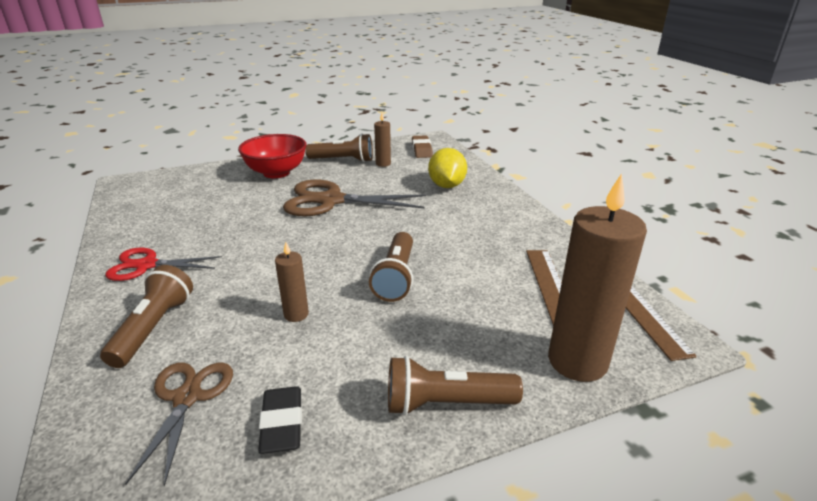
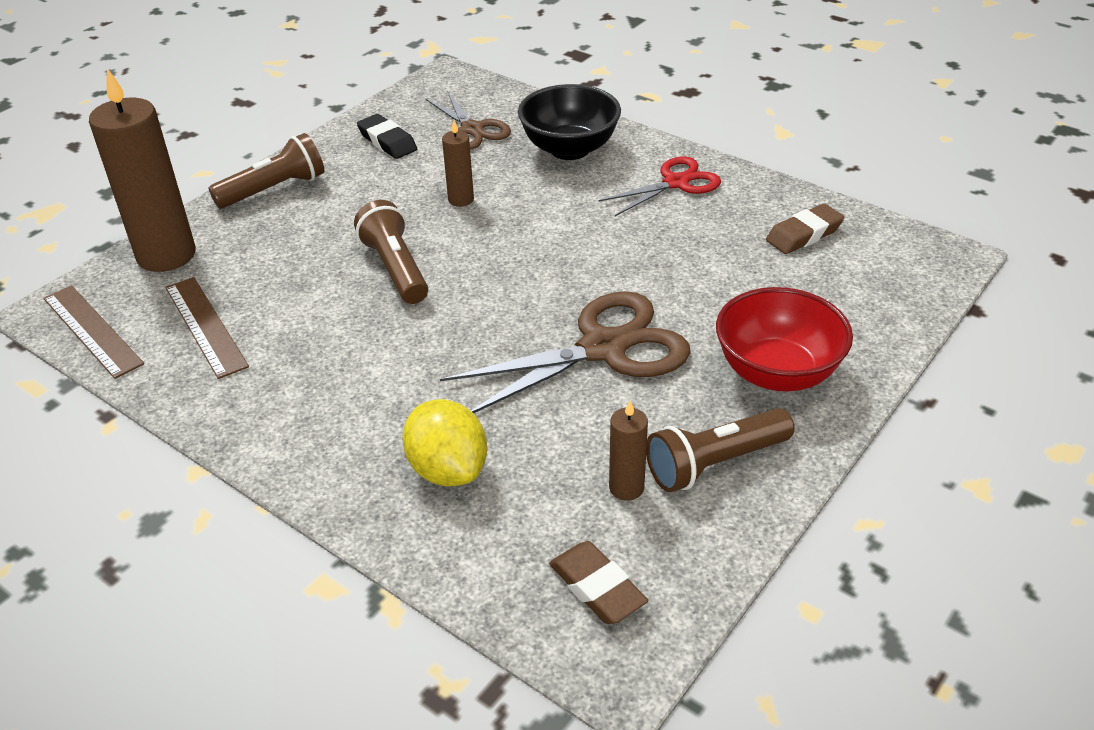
camera: 150 degrees right, 10 degrees up
brown flashlight [100,265,193,368] -> black bowl [518,84,621,160]
none -> brown eraser [766,204,844,254]

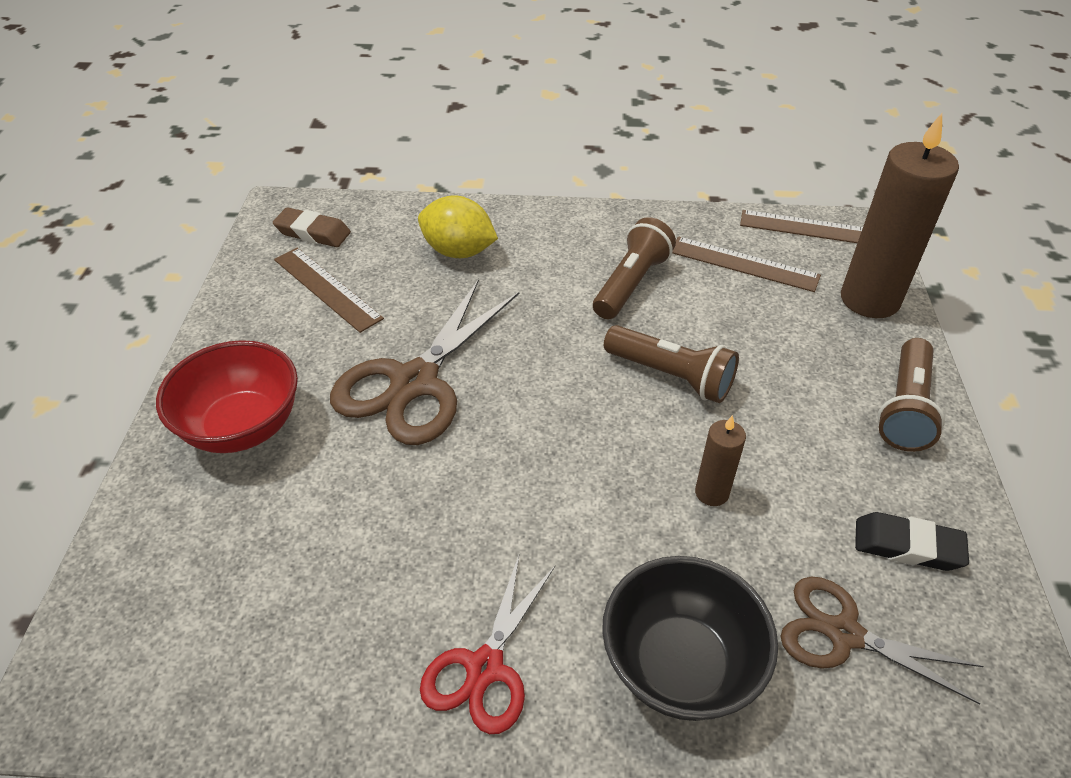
camera: 145 degrees right, 5 degrees up
brown candle [609,400,648,501] -> brown ruler [274,248,384,333]
brown flashlight [646,408,795,492] -> brown flashlight moved to [593,217,676,319]
brown eraser [766,204,844,254] -> none

